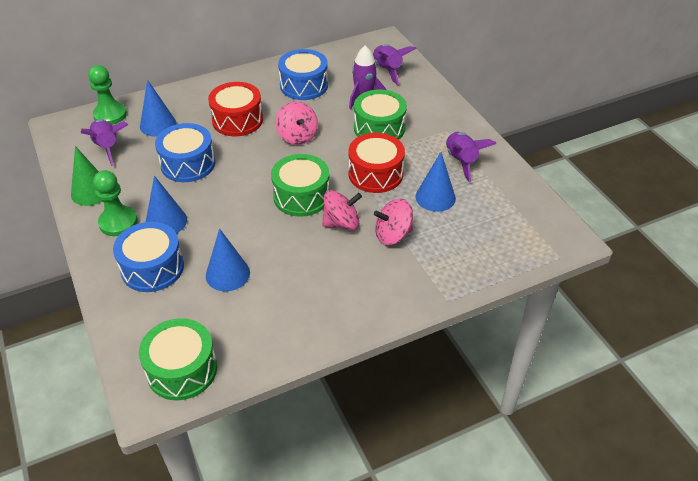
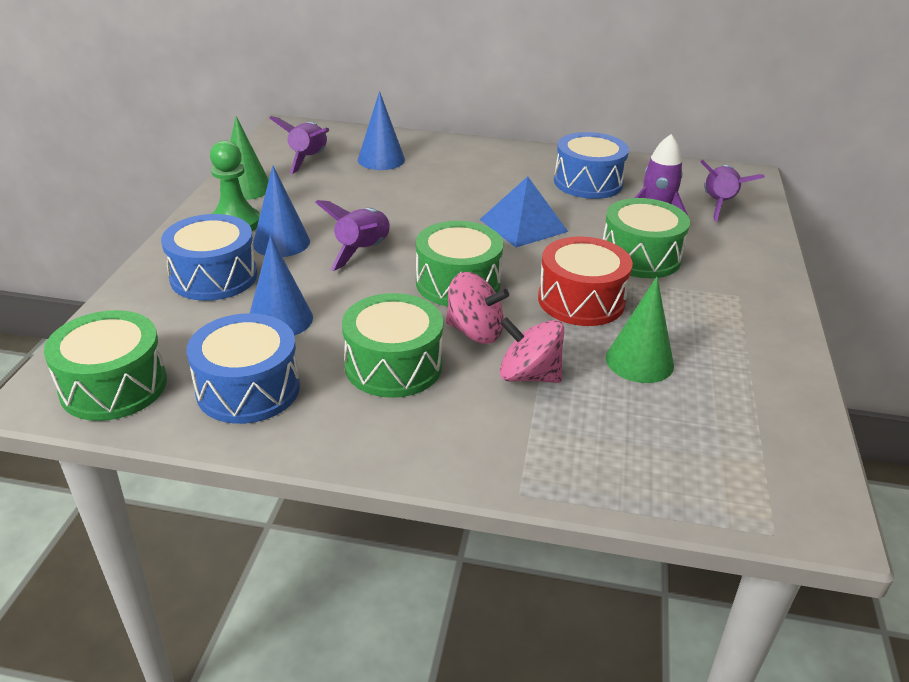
camera: 35 degrees right, 10 degrees down
green pawn [88,65,127,125] -> none
blue drum [155,123,215,182] -> blue drum moved to [187,313,300,424]
red drum [208,82,263,136] -> none
pink spinning top [276,101,318,145] -> blue pyramid [479,176,568,248]
blue cone [416,152,456,212] -> green cone [606,277,674,383]
purple rocket [446,132,497,182] -> purple rocket moved to [315,200,391,271]
none -> green drum [342,293,443,398]

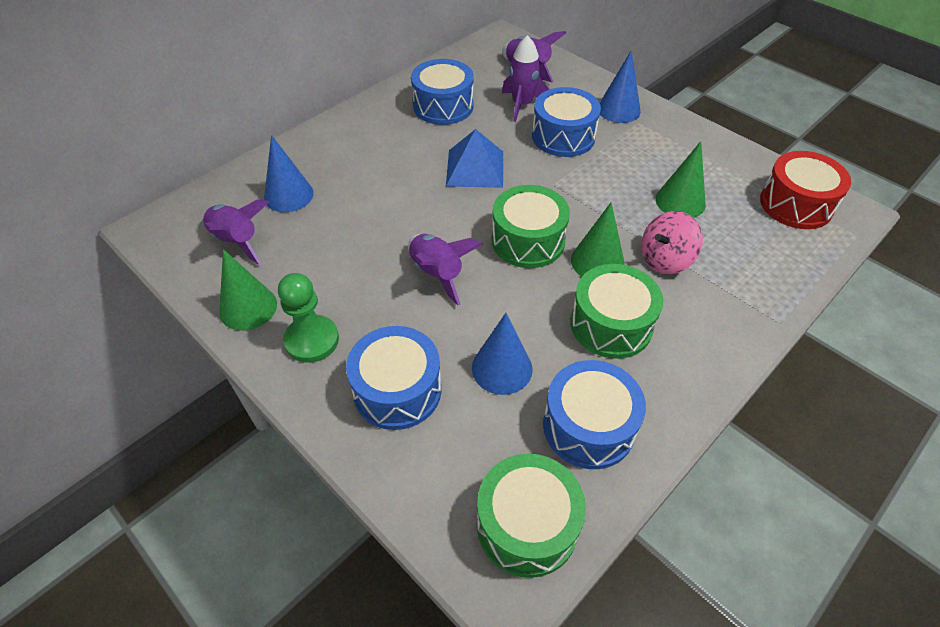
camera: 55 degrees left, 15 degrees up
blue cone [253,165,310,257] -> blue cone moved to [600,50,641,123]
pink spinning top [446,272,509,344] -> green cone [571,202,625,276]
red drum [538,236,633,326] -> red drum moved to [760,151,851,229]
green drum [603,198,690,278] -> blue drum [532,87,601,157]

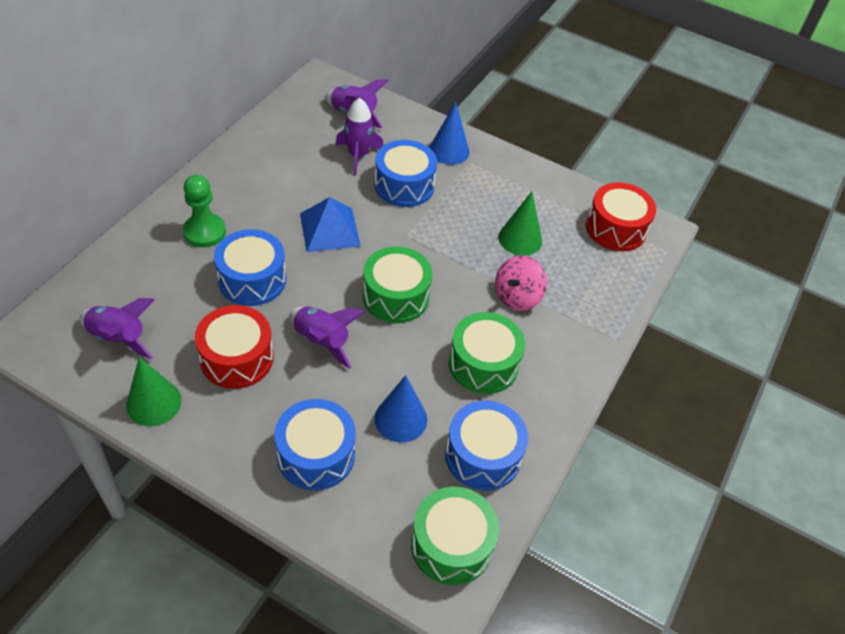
camera: 20 degrees left, 0 degrees up
blue cone [264,135,314,212] -> none
green pawn [278,273,339,363] -> green pawn moved to [183,175,226,247]
blue drum [411,59,474,125] -> blue drum moved to [214,229,286,306]
green cone [571,202,625,276] -> none
none -> red drum [195,305,273,389]

